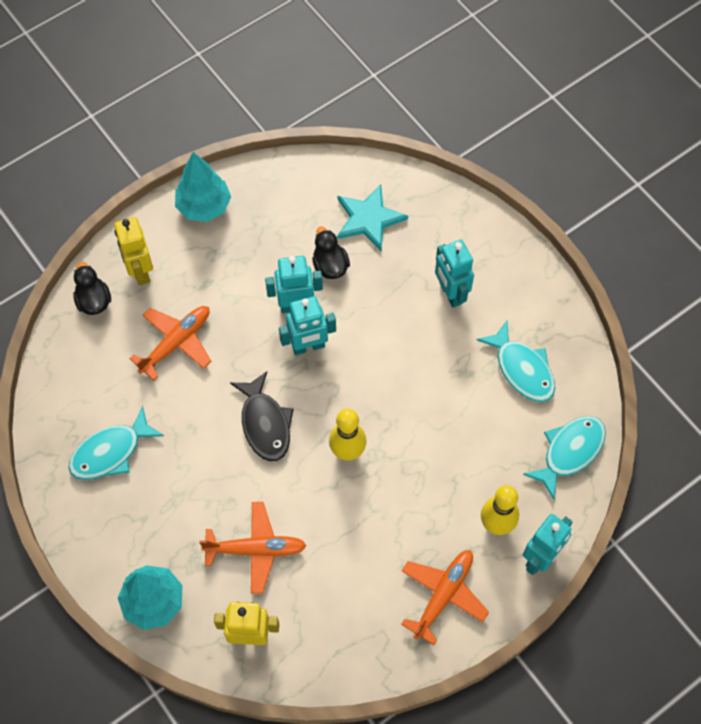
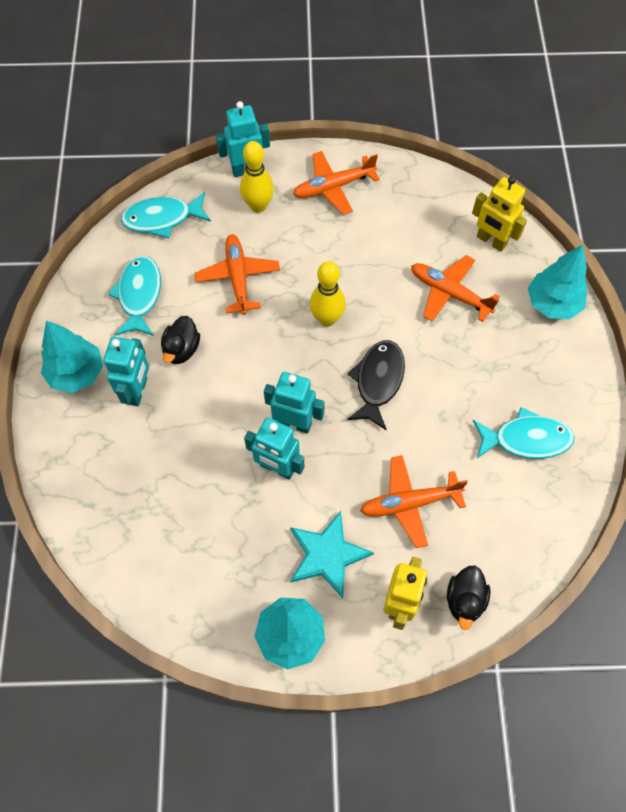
camera: 145 degrees left, 0 degrees up
black duck [312,227,350,279] -> black duck moved to [161,316,200,364]
turquoise star [337,184,408,251] -> turquoise star moved to [290,511,374,598]
none -> turquoise tree [41,321,103,393]
none -> orange plane [194,234,280,315]

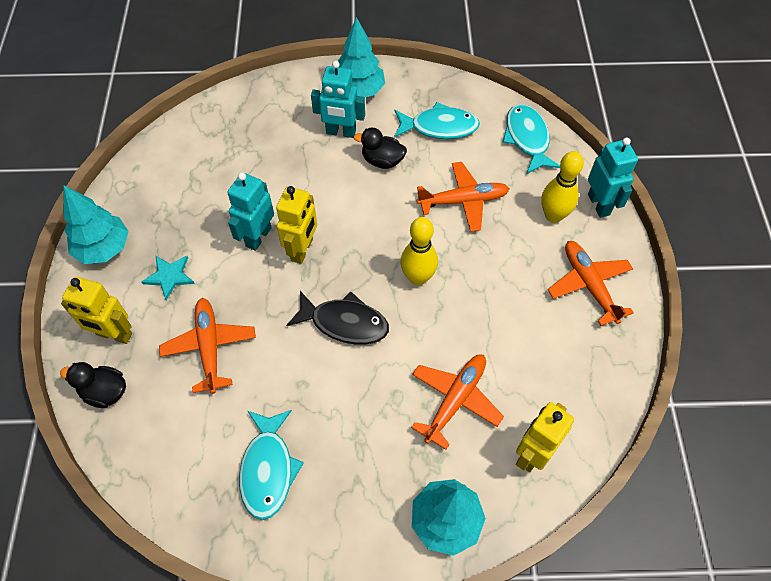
camera: 90 degrees right, 5 degrees down
turquoise robot [264,372,325,434] -> yellow robot [276,186,317,264]
turquoise star [290,511,374,598] -> turquoise star [141,256,195,300], size x0.65

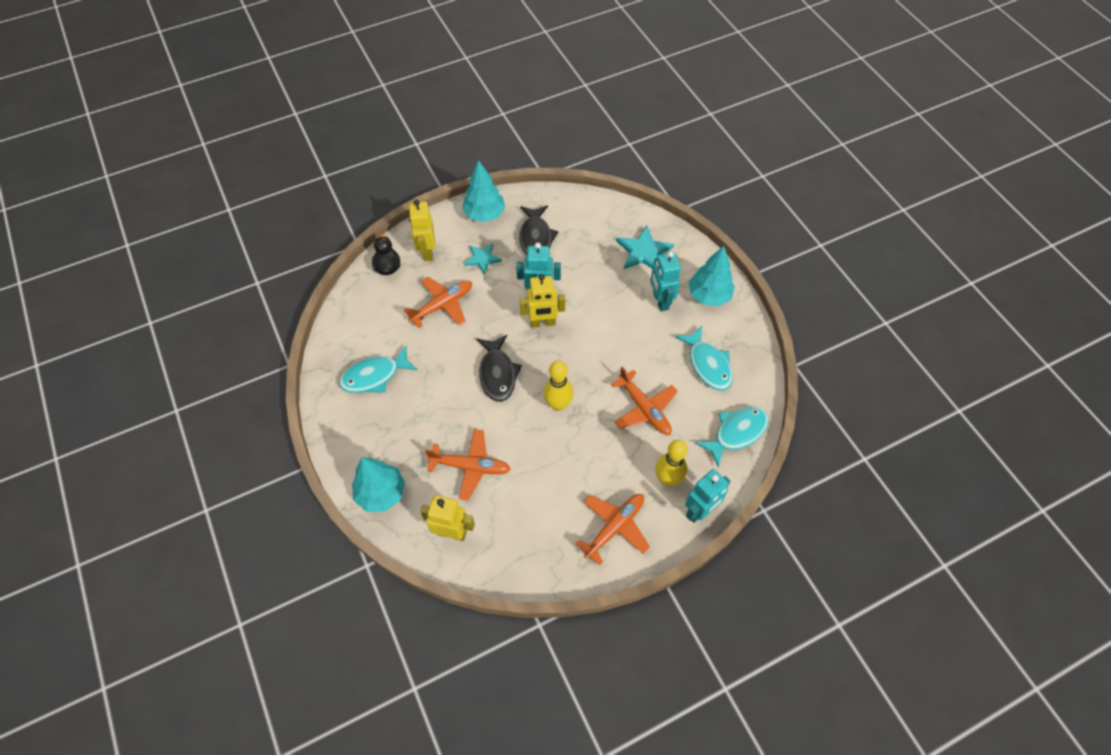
camera: 65 degrees right, 0 degrees up
black duck [354,128,407,169] -> none
none -> black fish [519,205,558,255]
none -> turquoise star [616,225,674,269]

